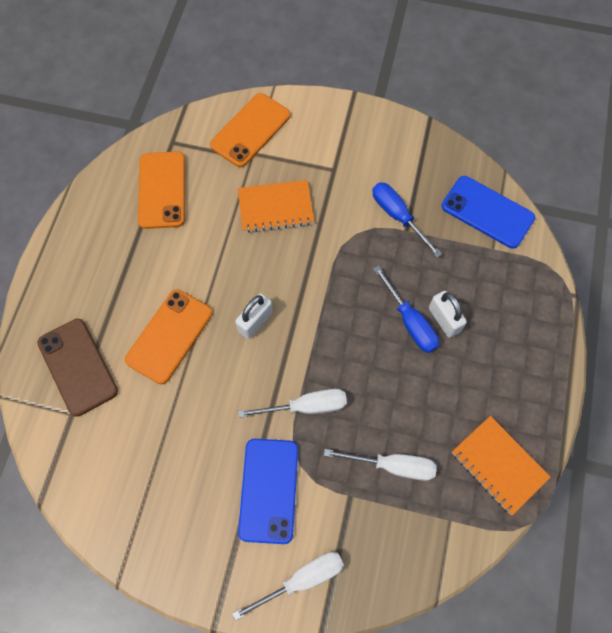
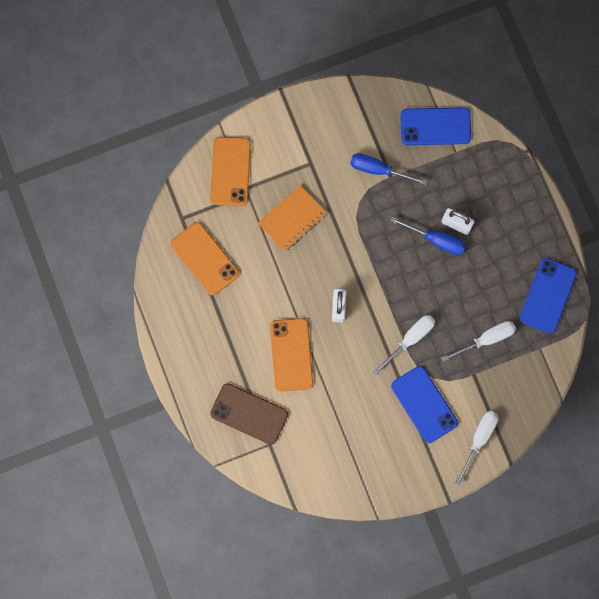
camera: 35 degrees left, 10 degrees up
orange notebook [452,416,551,516] -> blue phone [519,258,577,334]

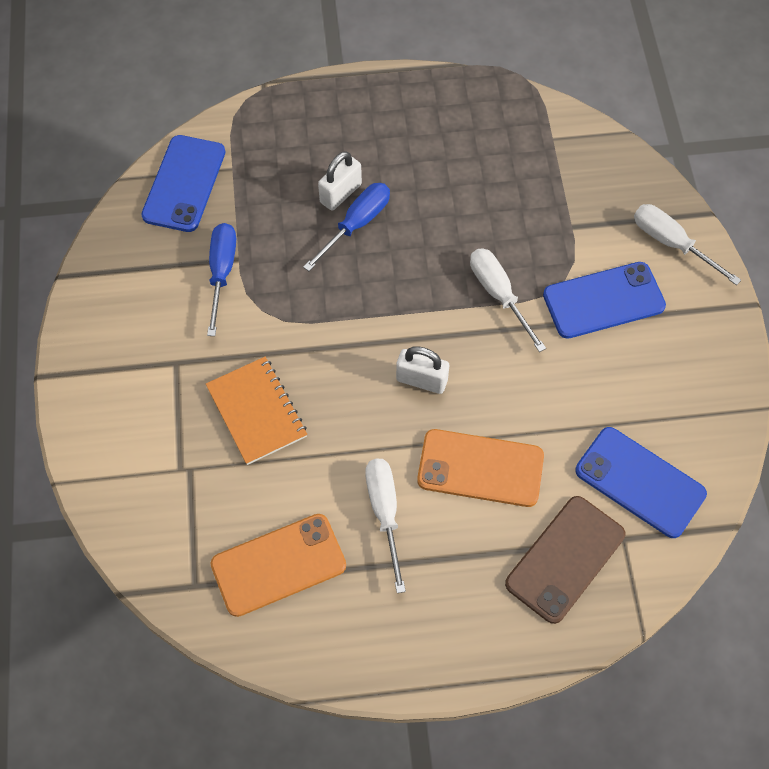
camera: 75 degrees left, 15 degrees down
orange phone [210,137,251,206] -> none
blue screwdriver [350,153,427,185] -> blue screwdriver turned 150 degrees clockwise [207,223,236,336]
white screwdriver [441,321,516,362] -> white screwdriver moved to [365,459,406,593]
blue phone [519,258,577,334] -> blue phone moved to [575,427,707,538]

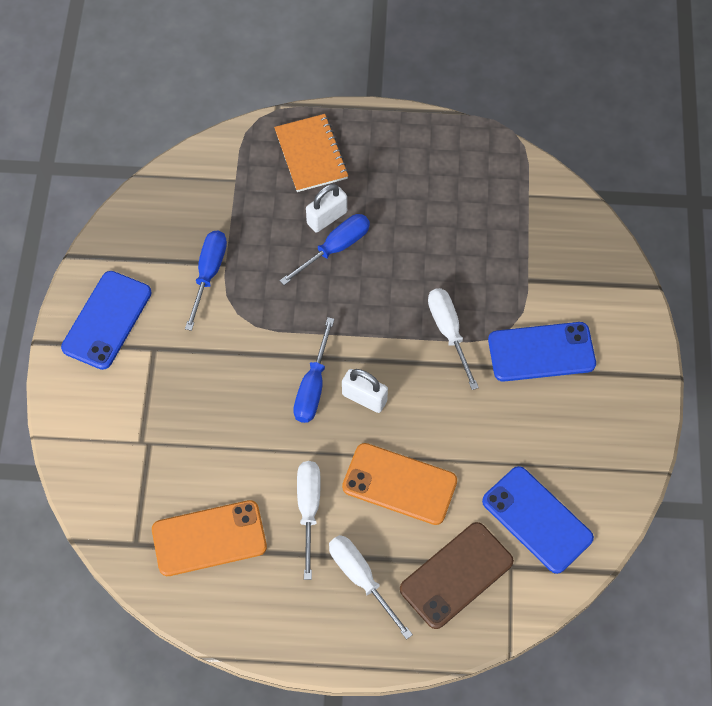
camera: 10 degrees right, 0 degrees up
blue phone [141,135,225,232] -> blue phone moved to [61,271,152,370]
orange notebook [206,357,307,465] -> orange notebook moved to [274,114,349,192]
white screwdriver [634,204,741,285] -> white screwdriver moved to [329,535,413,640]
none -> blue screwdriver [293,317,334,423]

